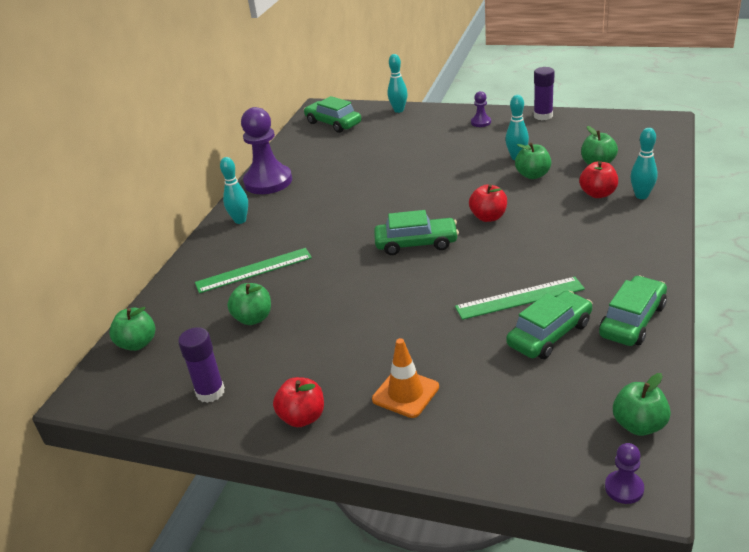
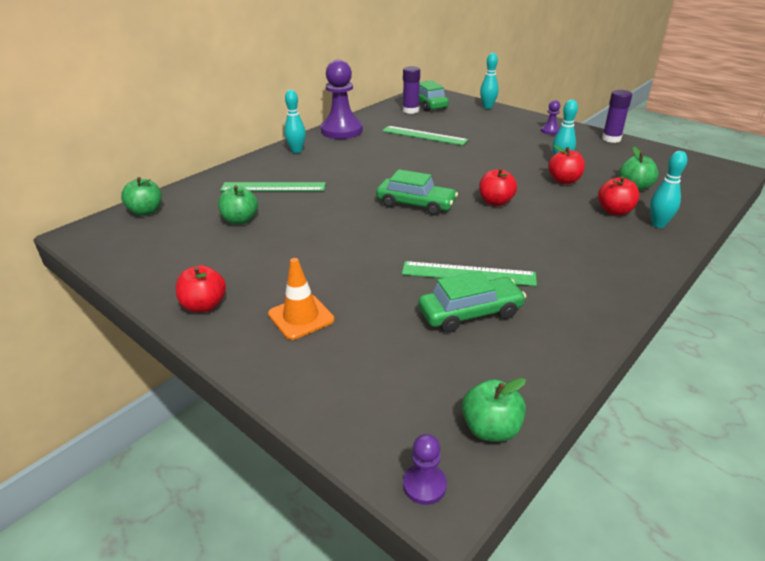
camera: 20 degrees right, 0 degrees up
purple glue stick [178,327,225,403] -> purple glue stick moved to [403,66,420,114]
green apple [515,143,551,179] -> red apple [548,145,585,184]
green car [599,276,667,346] -> none
none -> green ruler [382,126,468,146]

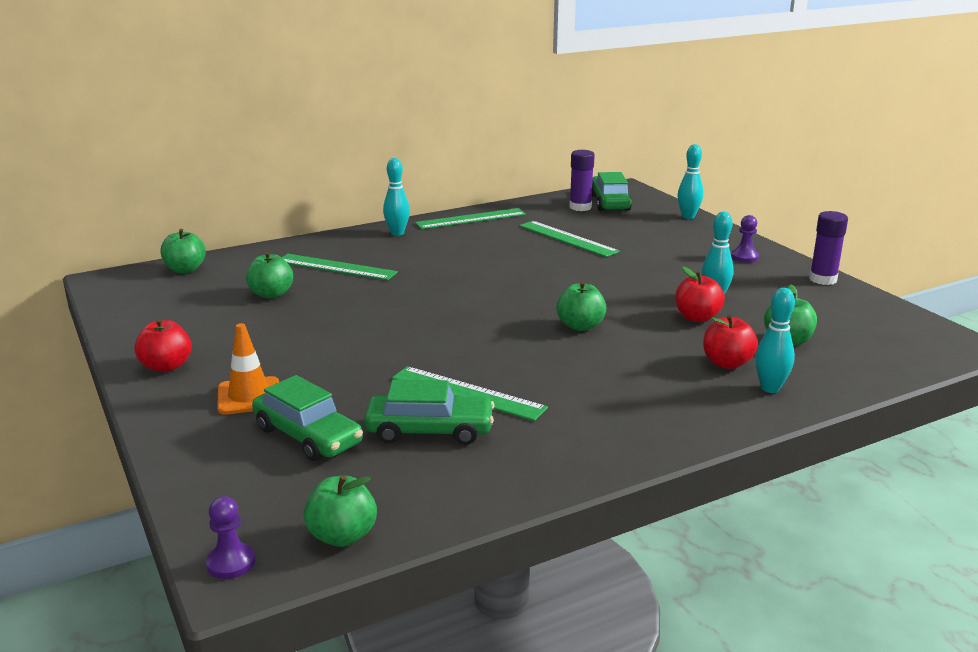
camera: 20 degrees right, 10 degrees down
purple pawn [321,60,363,139] -> green ruler [415,208,526,229]
green car [376,169,458,216] -> green car moved to [252,375,363,461]
red apple [479,168,517,206] -> green apple [556,281,607,331]

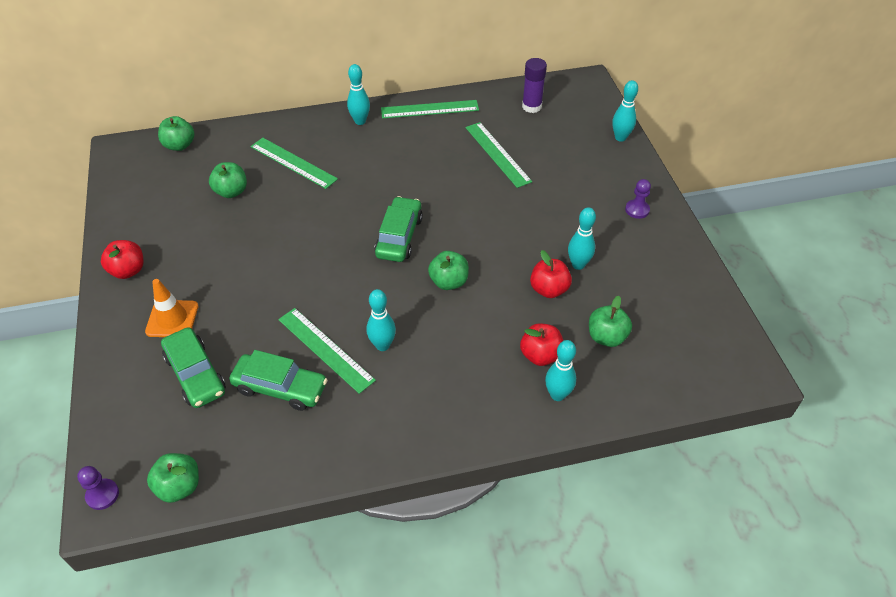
camera: 15 degrees right, 25 degrees up
green car [592,172,632,211] -> green car moved to [375,196,423,262]
purple glue stick [809,211,848,285] -> none
none -> turquoise bowling pin [367,289,396,351]

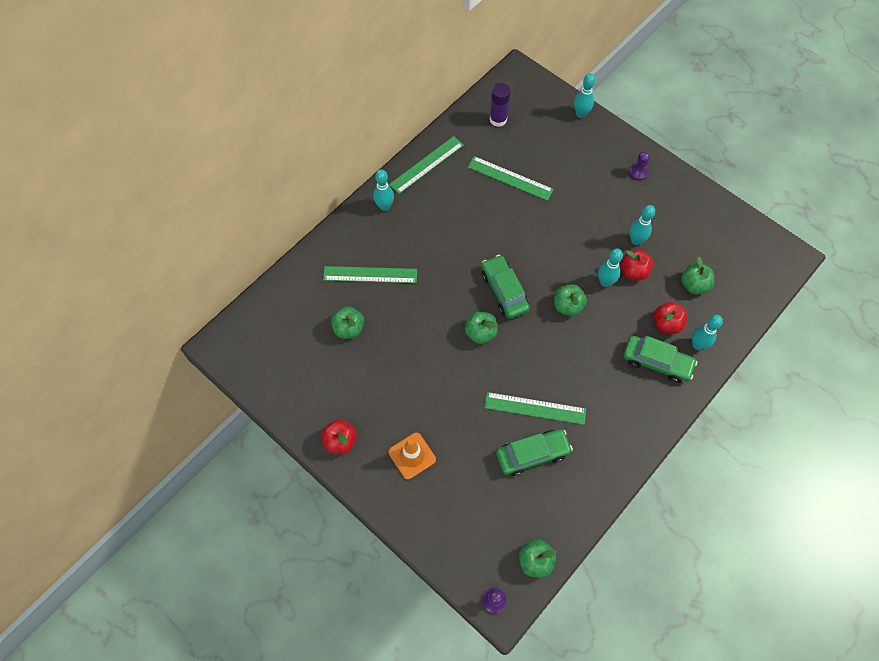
camera: 35 degrees left, 15 degrees up
green apple [158,116,194,151] -> green apple moved to [465,312,498,344]
green car [161,327,226,408] -> green car moved to [623,336,697,383]
turquoise bowling pin [367,289,396,351] -> turquoise bowling pin moved to [598,249,623,287]

